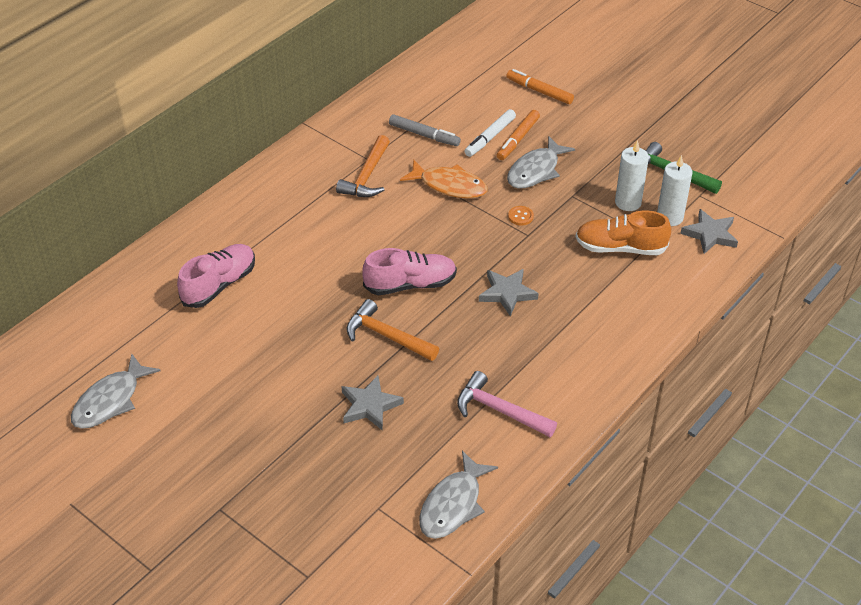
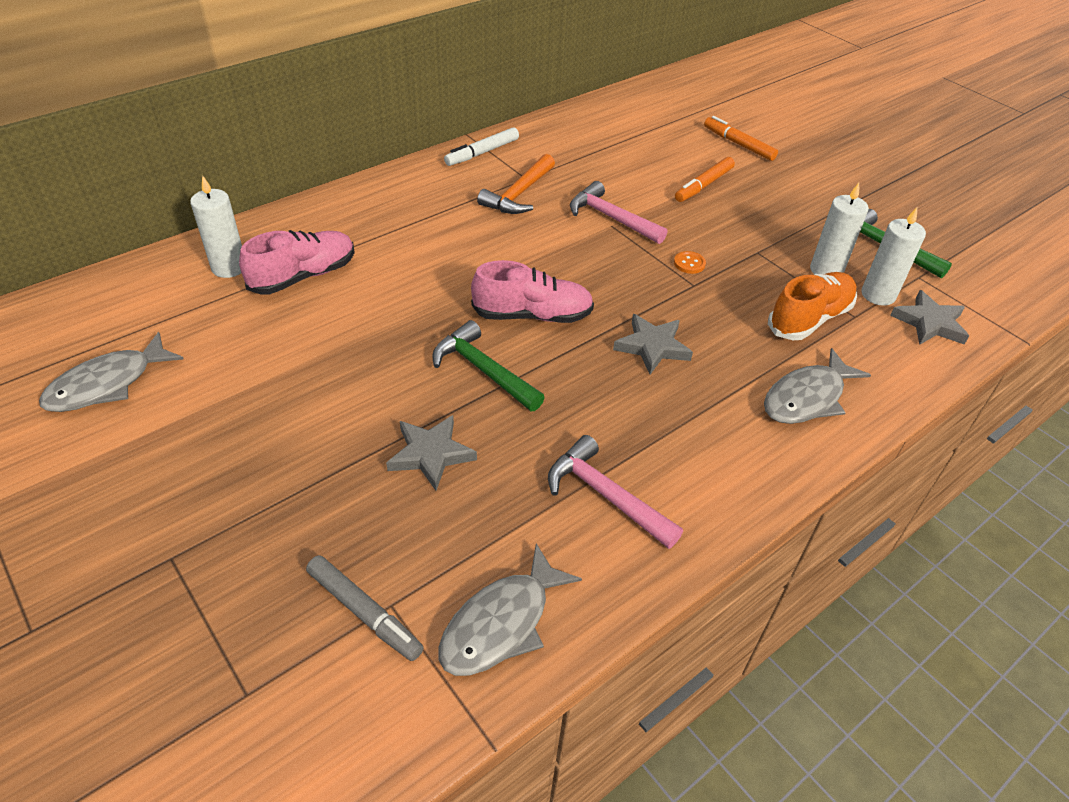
camera: 10 degrees right, 0 degrees up
orange hammer [346,299,439,361] -> green hammer [432,320,545,411]
grey marker [389,114,461,146] -> grey marker moved to [306,555,424,661]
orange fish [400,159,488,198] -> pink hammer [570,181,667,244]
white marker [465,109,516,157] -> white marker moved to [444,127,519,166]
grey fish [507,136,575,189] -> grey fish moved to [764,348,871,424]
orange shoe [576,211,671,255] -> orange shoe turned 120 degrees clockwise [768,272,857,340]
none -> white candle [190,175,242,278]

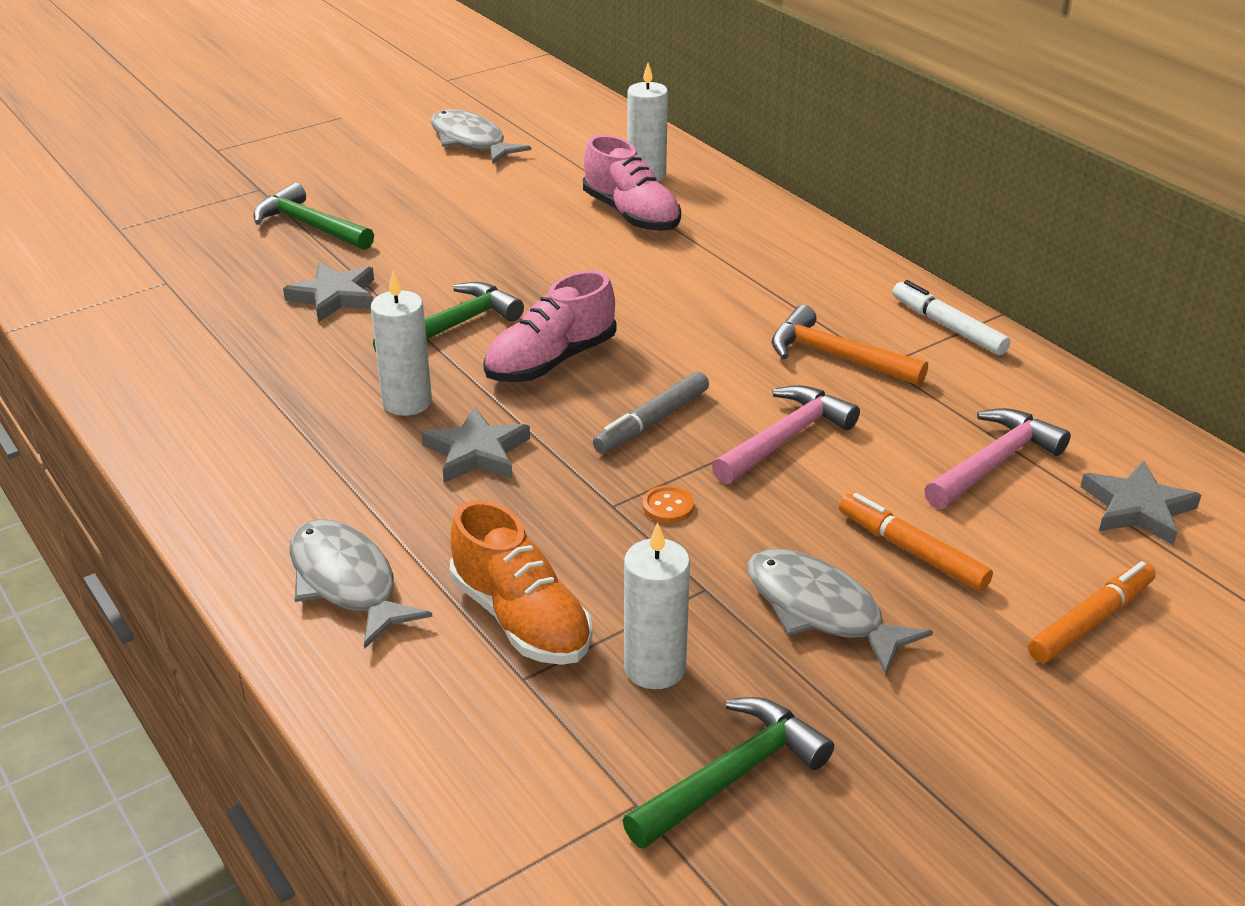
camera: 95 degrees right, 10 degrees down
grey marker [306,555,424,661] -> grey marker moved to [593,371,709,454]
grey fish [439,543,582,676] -> grey fish moved to [747,549,933,675]
pink shoe [471,260,594,323] -> pink shoe turned 45 degrees clockwise [483,270,616,382]
pink hammer [548,435,683,549] -> pink hammer moved to [924,408,1071,509]
white candle [861,207,926,306] -> white candle moved to [371,271,432,416]
grey star [890,290,969,345] -> grey star moved to [1081,461,1201,546]
none -> green hammer [253,182,374,250]

